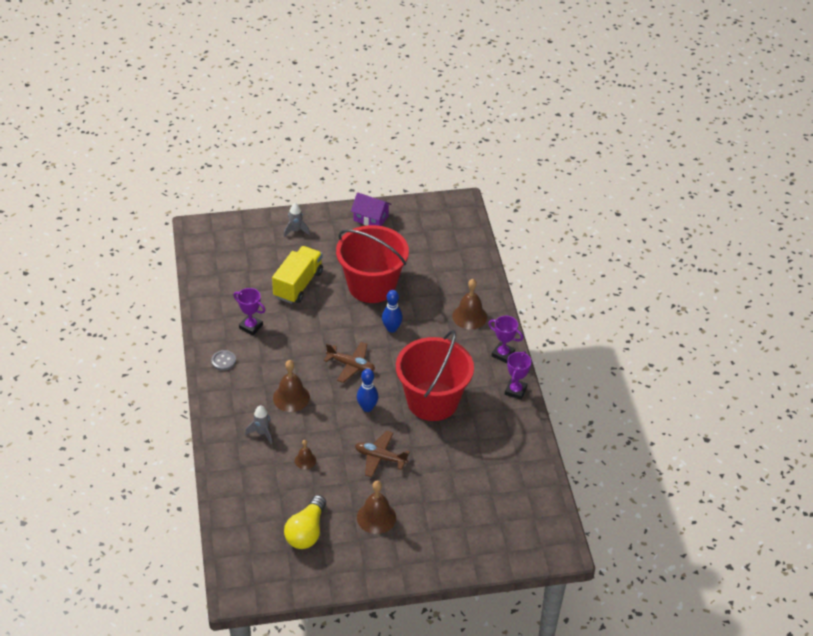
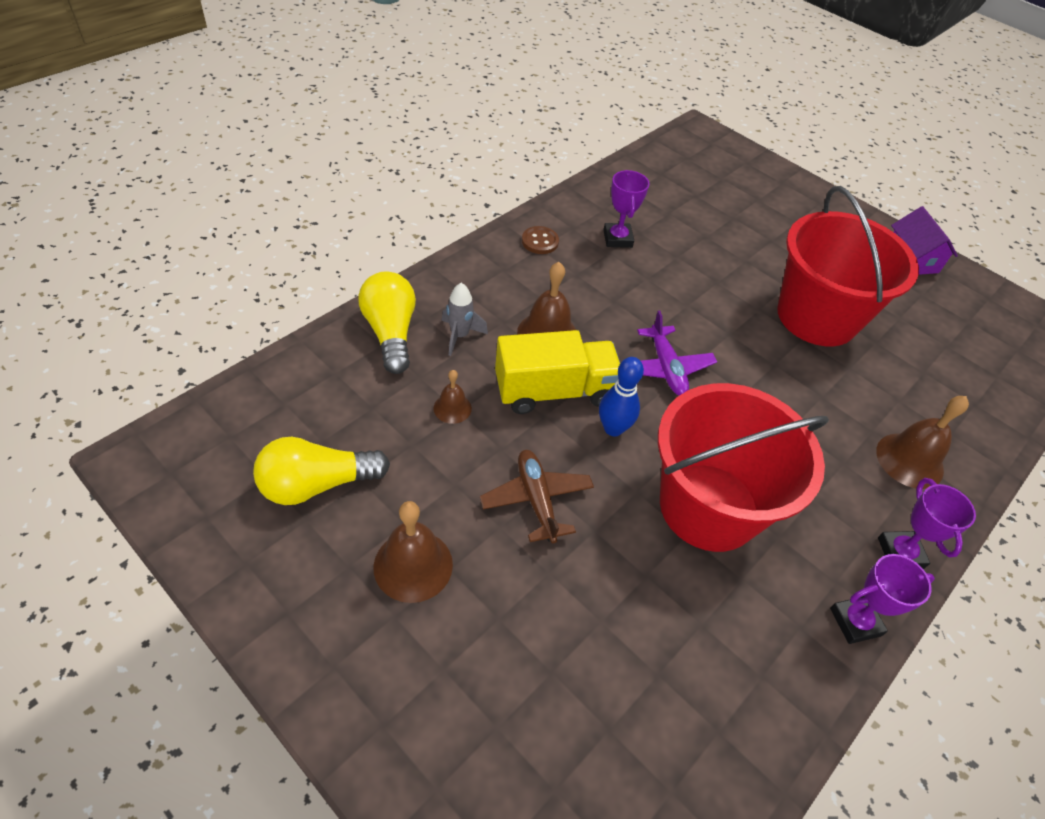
camera: 50 degrees right, 5 degrees up
grey button [211,350,236,371] -> brown button [522,226,559,254]
yellow truck [272,246,323,304] -> yellow truck moved to [495,330,620,414]
grey rocket [284,203,310,238] -> none
brown plane [324,342,375,383] -> purple plane [637,310,717,396]
blue bowling pin [382,290,403,333] -> none
none -> yellow light bulb [358,271,416,374]

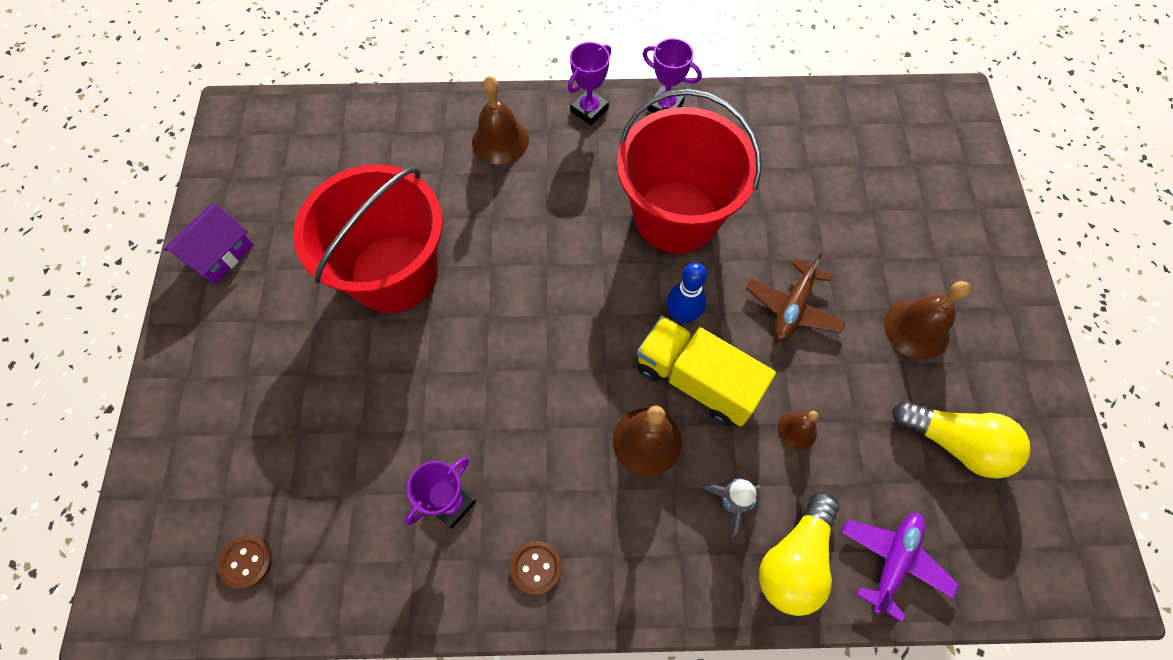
camera: 130 degrees left, 15 degrees up
purple plane [637,310,717,396] -> purple plane moved to [841,513,959,622]
none -> brown button [218,535,273,589]

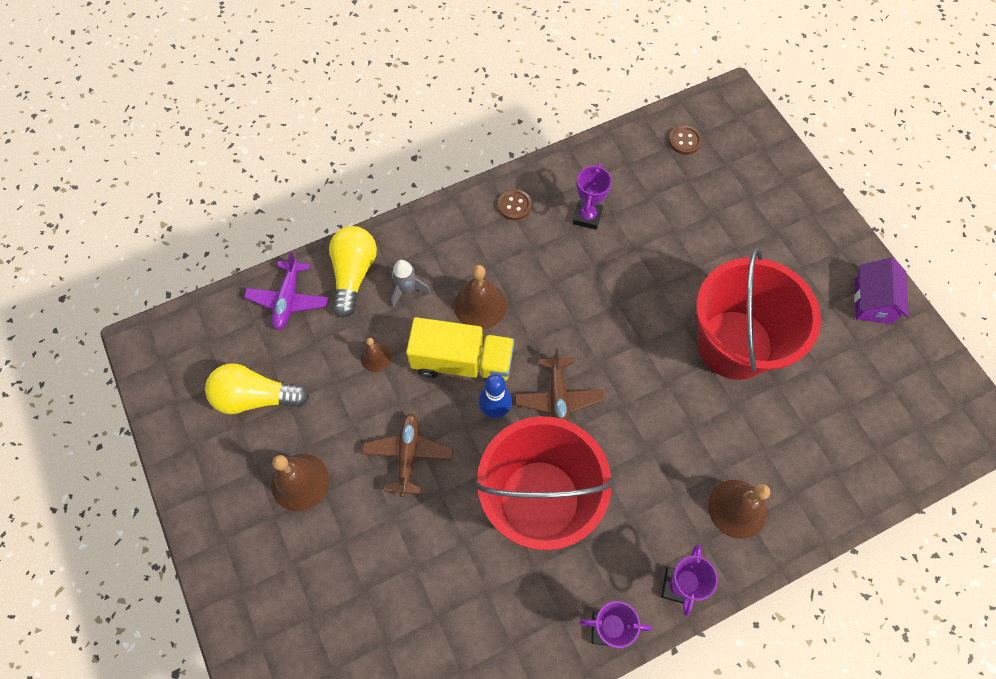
camera: 155 degrees right, 0 degrees up
none -> brown plane [515,348,603,422]

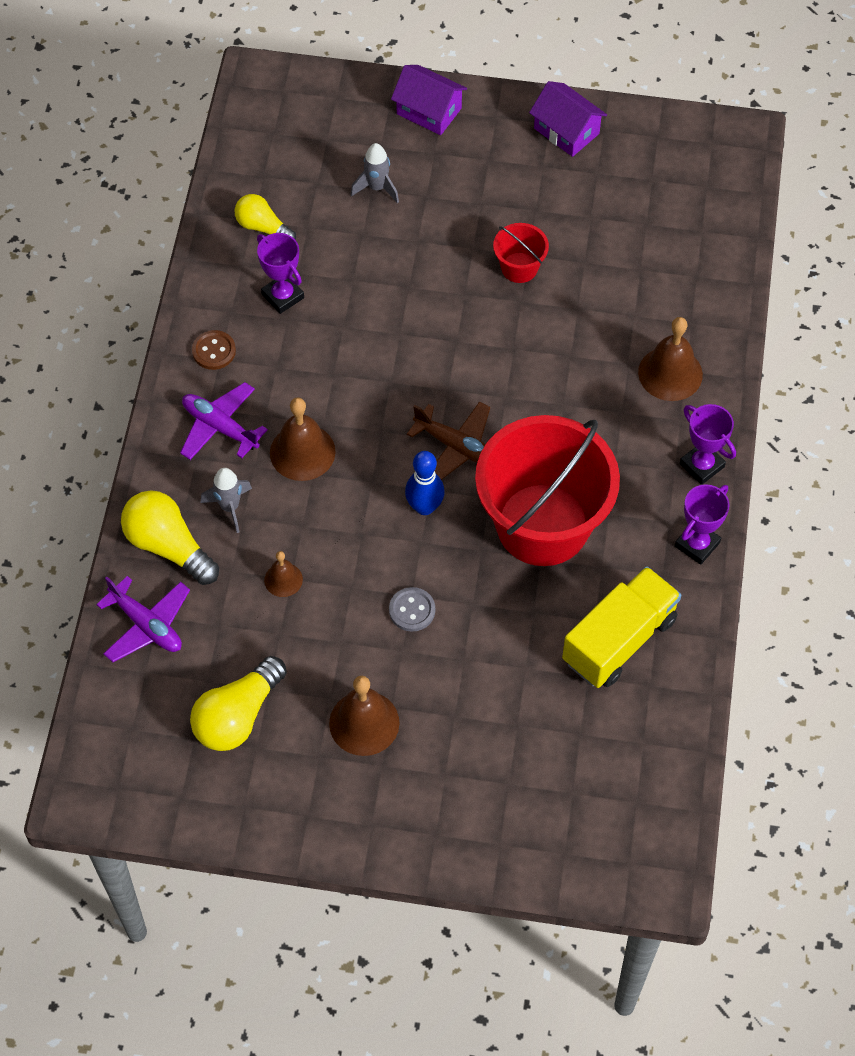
camera: 55 degrees left, 5 degrees down
brown plane [362,413,453,497] -> grey button [389,587,435,632]
yellow truck [406,317,514,382] -> yellow truck moved to [562,566,681,688]
brown button [669,126,702,155] -> none
red bucket [696,248,821,380] -> red bucket [493,223,549,283], size x0.42
none -> purple plane [180,382,268,460]
none -> yellow light bulb [234,194,296,240]
none -> grey rocket [351,143,399,203]
none -> purple house [391,65,467,135]

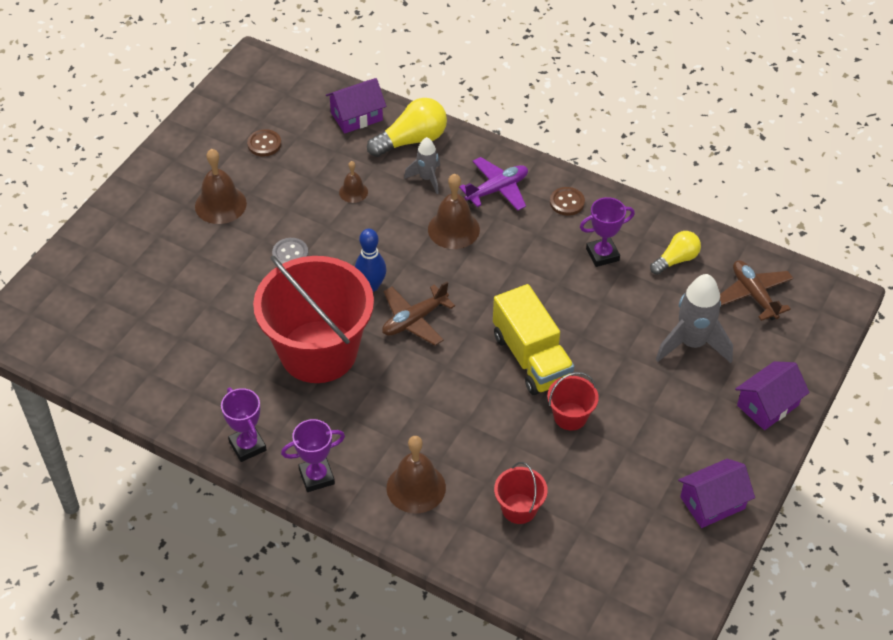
camera: 110 degrees right, 10 degrees down
purple plane [96,576,190,662] -> purple house [326,78,386,134]
yellow light bulb [190,656,287,751] -> brown button [247,129,281,156]
grey rocket [351,143,399,203] -> grey rocket [656,274,733,363], size x1.71
yellow truck [562,566,681,688] -> yellow truck moved to [493,284,574,395]
none -> red bucket [494,462,548,524]
none -> brown plane [720,260,794,321]

